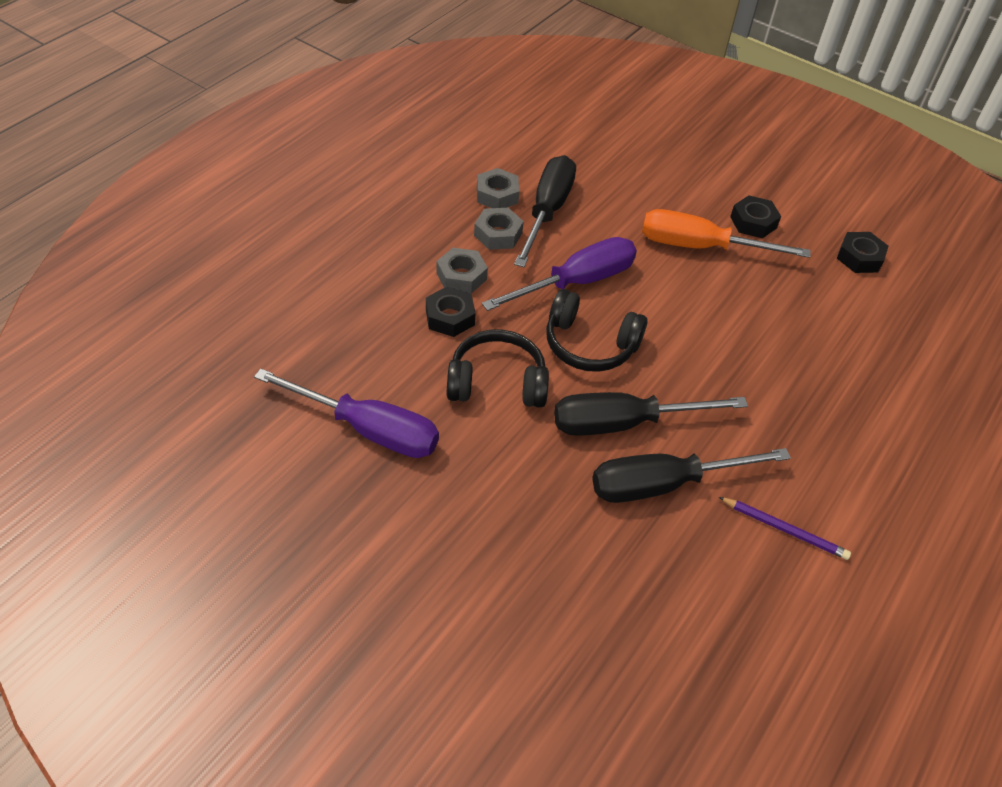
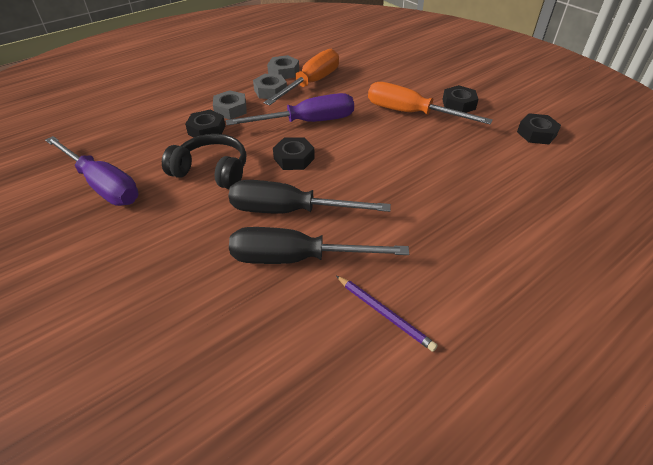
camera: 20 degrees right, 5 degrees down
black screwdriver [514,155,576,267] -> orange screwdriver [264,49,339,106]
black headphones [546,289,648,372] -> black nut [273,137,315,170]

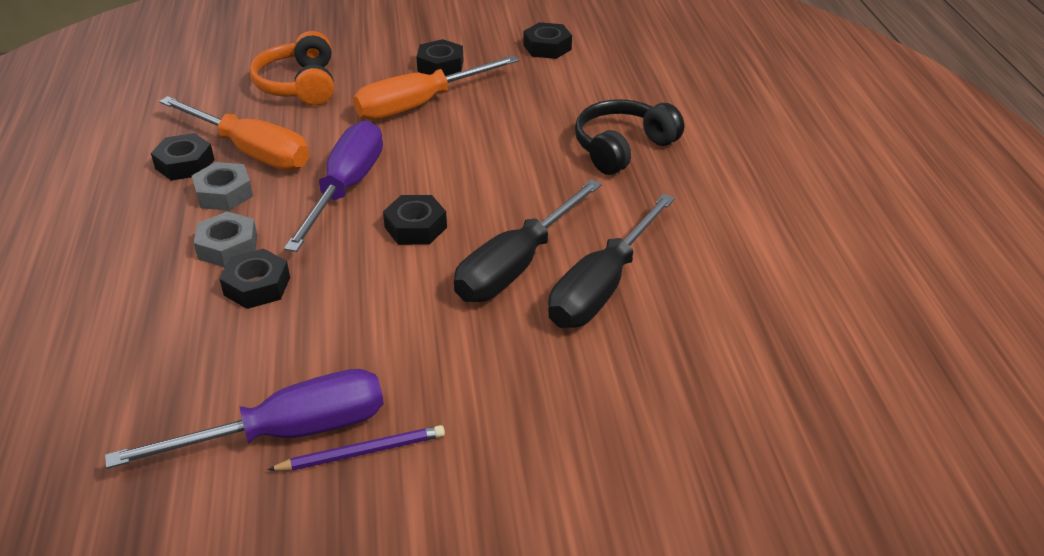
camera: 60 degrees left, 5 degrees down
black headphones [162,134,246,189] -> black headphones moved to [575,99,684,175]
orange screwdriver [264,49,339,106] -> orange screwdriver turned 150 degrees clockwise [159,96,309,170]
grey nut [267,55,299,79] -> black nut [151,133,215,181]
purple pencil [336,276,438,352] -> purple pencil moved to [267,425,445,471]
none -> orange headphones [250,31,334,105]

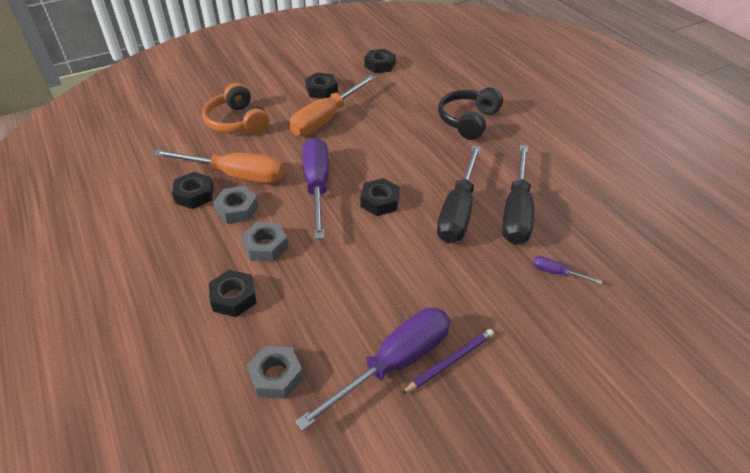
camera: 20 degrees left, 5 degrees up
black nut [220,249,290,309] -> black nut moved to [209,270,256,317]
none -> grey nut [247,346,303,399]
none -> purple screwdriver [533,256,602,285]

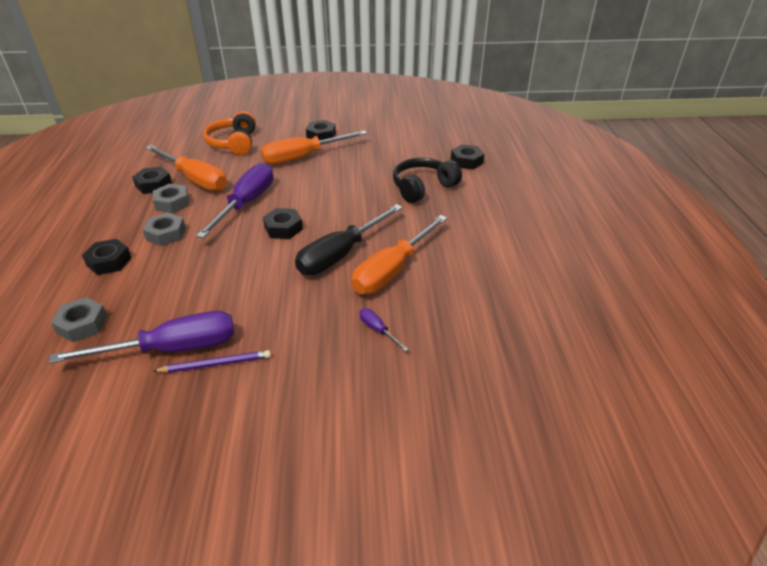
camera: 25 degrees right, 5 degrees down
black nut [364,49,396,73] -> black nut moved to [451,144,485,170]
black screwdriver [502,145,534,245] -> orange screwdriver [351,215,448,294]

